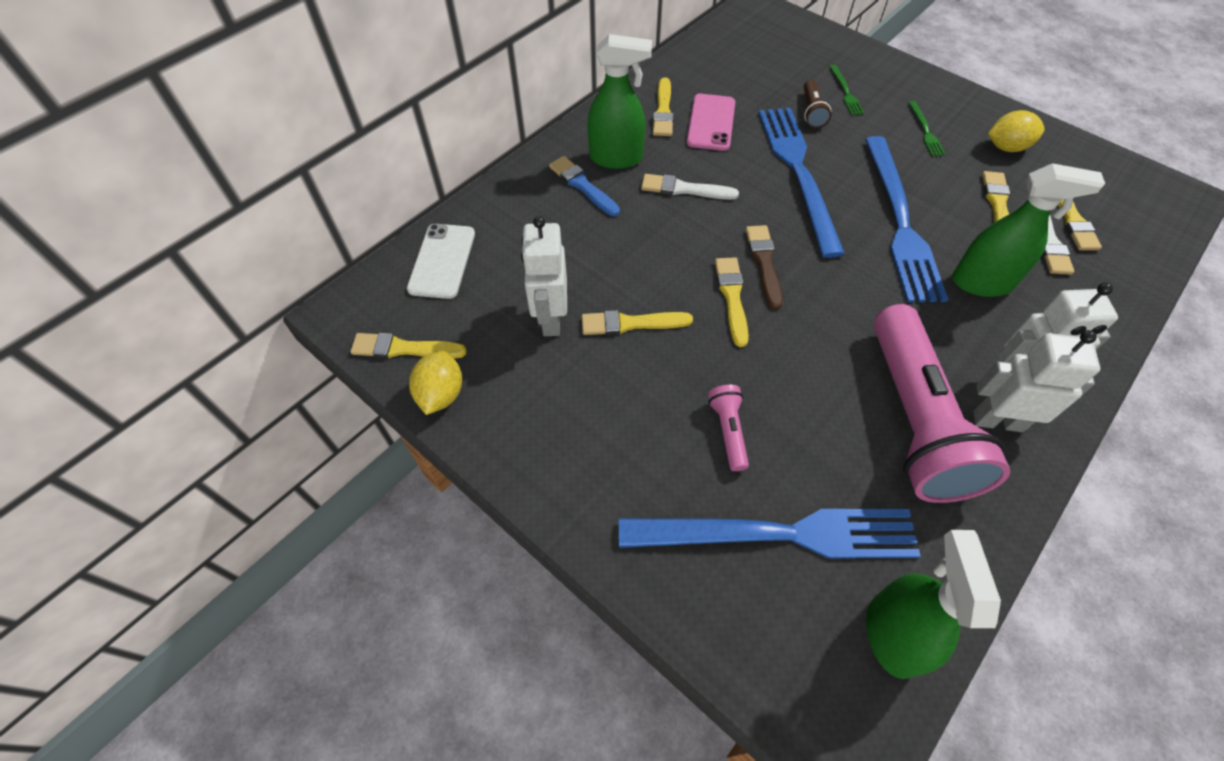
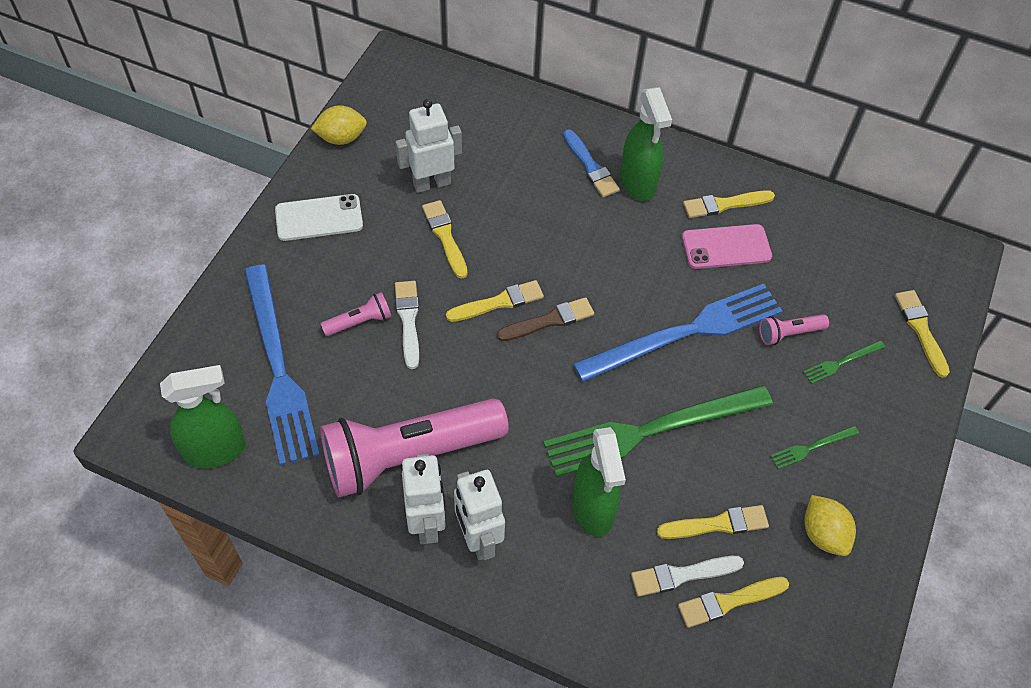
camera: 70 degrees right, 0 degrees up
yellow brush [350,333,467,359] -> yellow brush moved to [895,290,950,378]
white phone [407,224,475,299] -> white phone moved to [275,194,363,241]
blue brush [549,156,620,216] -> blue brush turned 120 degrees clockwise [563,129,620,197]
white brush [641,174,739,200] -> white brush moved to [395,281,419,369]
brown flashlight [803,80,831,128] -> pink flashlight [759,314,829,345]
blue fork [865,136,948,302] -> green fork [543,385,773,477]

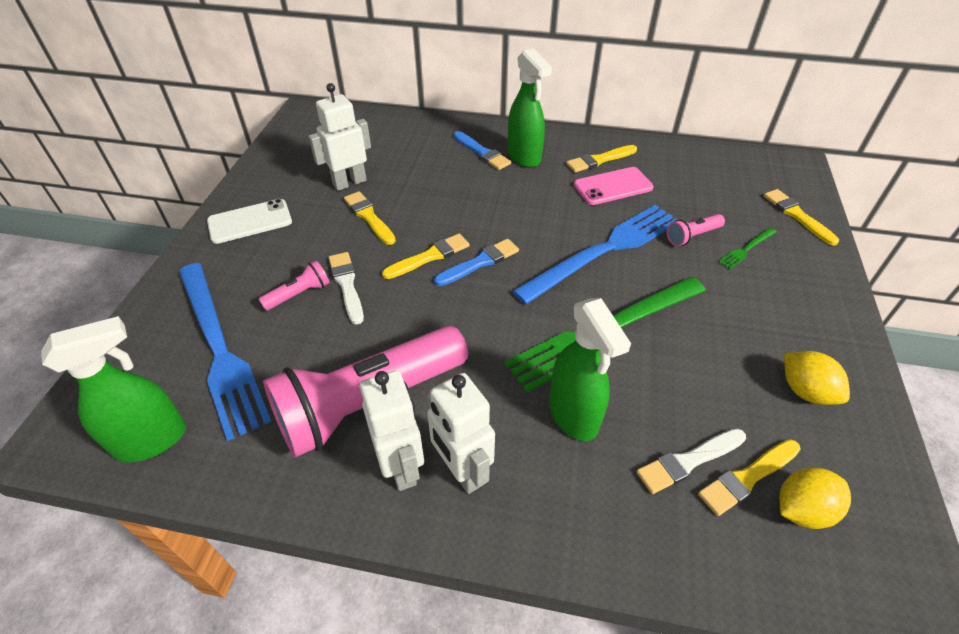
camera: 10 degrees left, 10 degrees down
yellow lemon [311,105,367,145] -> yellow lemon moved to [779,468,851,529]
brown brush [497,297,594,341] -> blue brush [434,239,519,286]
yellow brush [657,505,769,539] -> none
green fork [770,426,859,469] -> none

